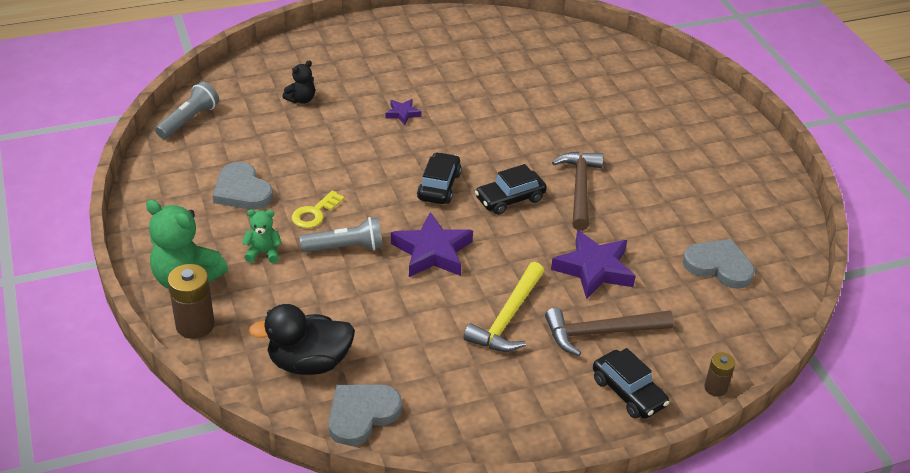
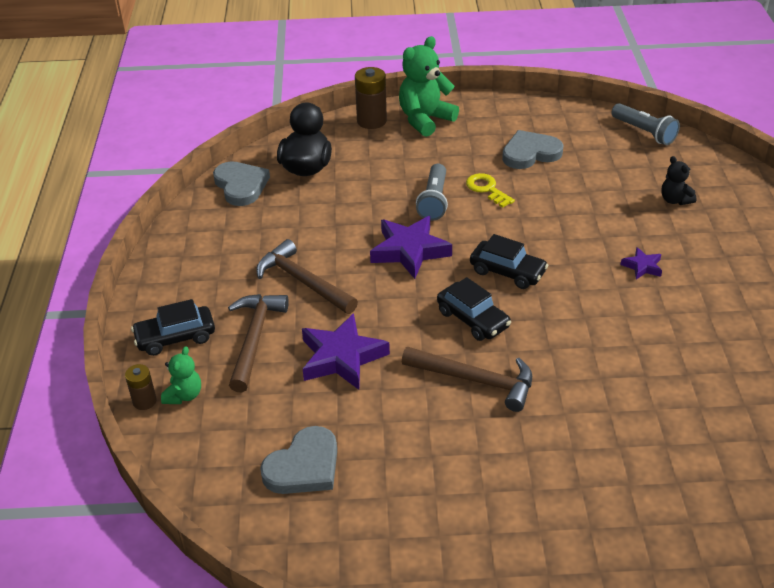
camera: 110 degrees right, 0 degrees up
green teddy bear [242,209,282,263] -> green teddy bear moved to [161,346,201,404]
yellow hammer [464,262,544,352] -> brown hammer [256,239,358,314]
black car [475,164,547,215] -> black car turned 150 degrees clockwise [437,277,511,341]

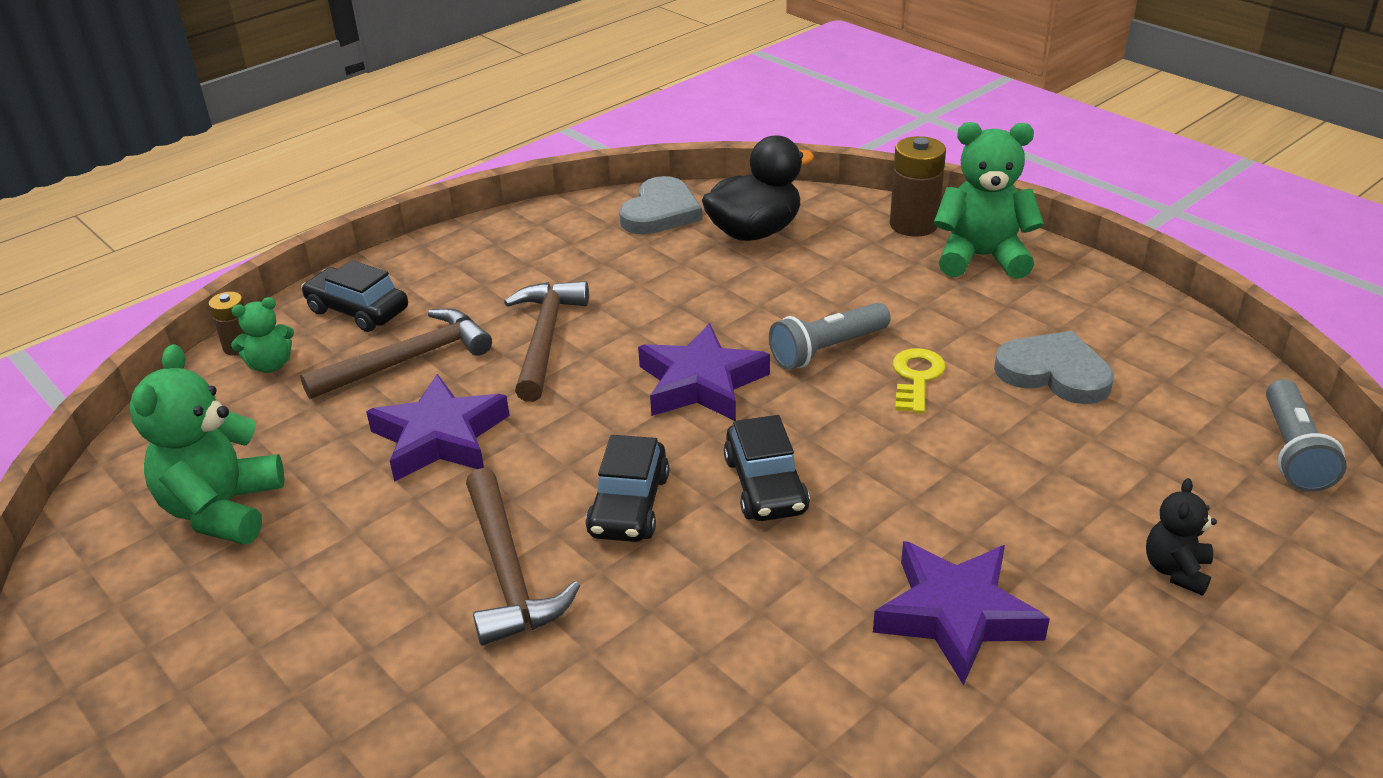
camera: 50 degrees right, 5 degrees down
grey heart [260,426,337,494] -> green teddy bear [130,344,284,545]
purple star [620,247,662,280] -> purple star [873,541,1050,686], size x2.01

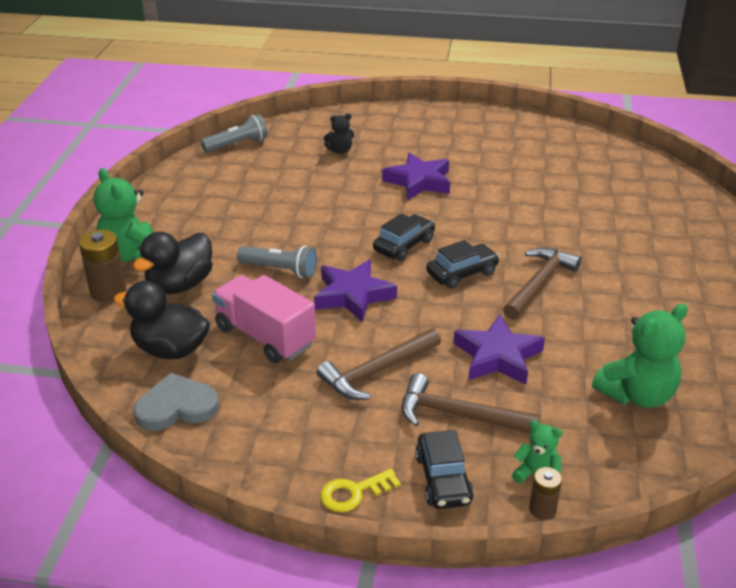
camera: 130 degrees left, 0 degrees up
yellow key [893,348,945,414] -> yellow key moved to [321,469,401,512]
grey heart [994,331,1114,404] -> none
none -> black duck [133,232,213,294]
none -> pink truck [212,275,316,364]

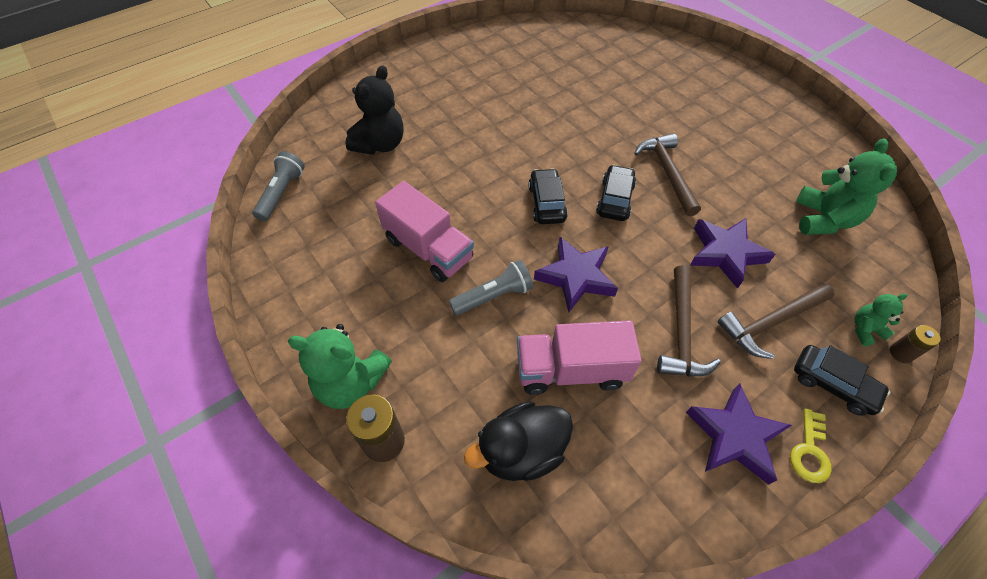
camera: 45 degrees left, 20 degrees up
black duck [133,232,213,294] -> none
grey heart [133,373,219,431] -> none
black teddy bear [324,113,354,154] -> black teddy bear [346,65,404,155], size x1.89
purple star [382,152,450,200] -> purple star moved to [686,383,792,485]
none -> pink truck [375,181,474,282]

